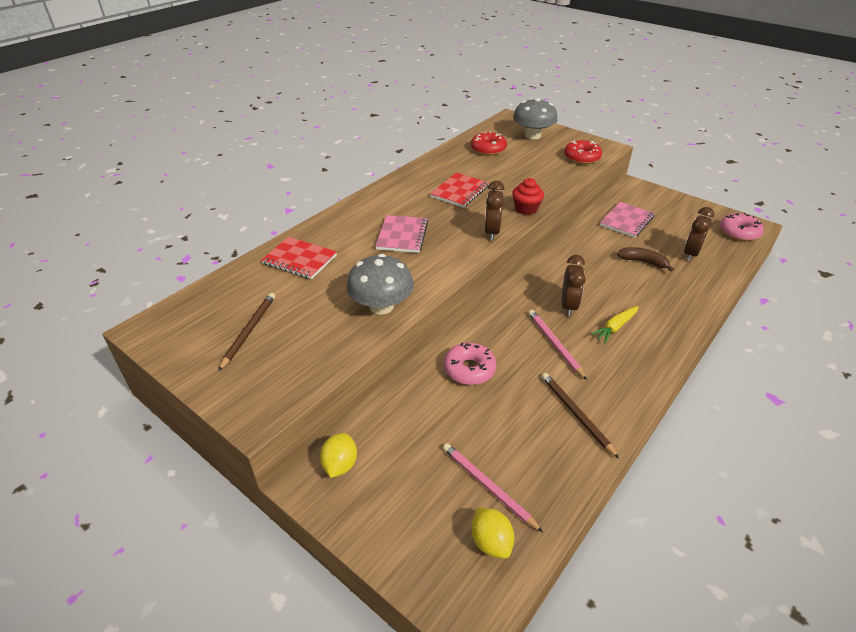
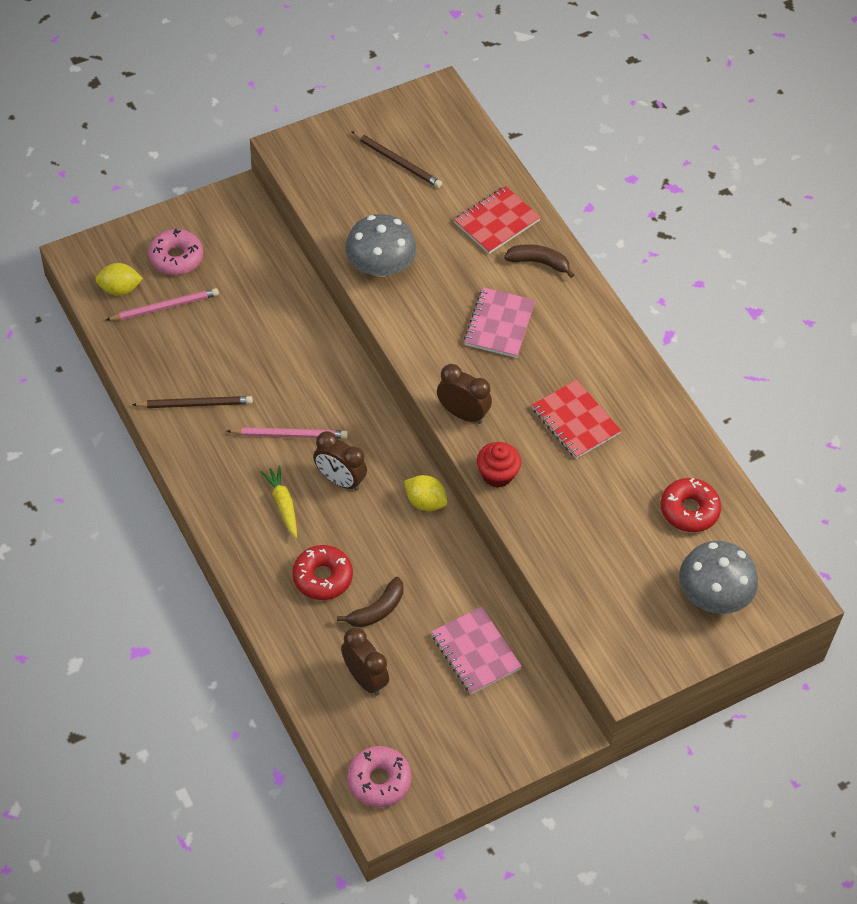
camera: 110 degrees right, 15 degrees up
yellow lemon [320,433,357,478] -> yellow lemon moved to [404,475,447,511]
pink notebook [375,215,428,253] -> pink notebook turned 75 degrees clockwise [464,287,535,358]
pink donut [444,342,497,385] -> pink donut moved to [148,229,203,275]
red donut [564,140,602,164] -> red donut moved to [292,545,353,600]
none -> brown banana [504,244,574,278]

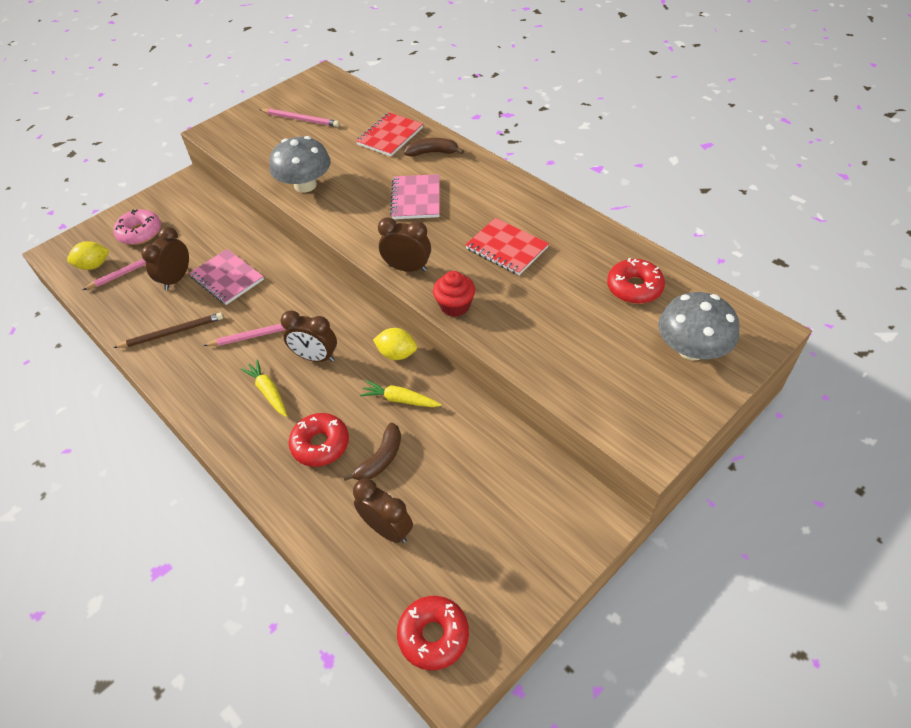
camera: 10 degrees left, 5 degrees down
pink donut [347,746,412,807] -> red donut [397,596,469,670]
brown pencil [351,131,442,188] -> pink pencil [259,108,339,127]
pink notebook [431,606,522,694] -> pink notebook moved to [189,249,264,305]
none -> brown clock [141,227,189,291]
none -> yellow carrot [360,380,442,407]

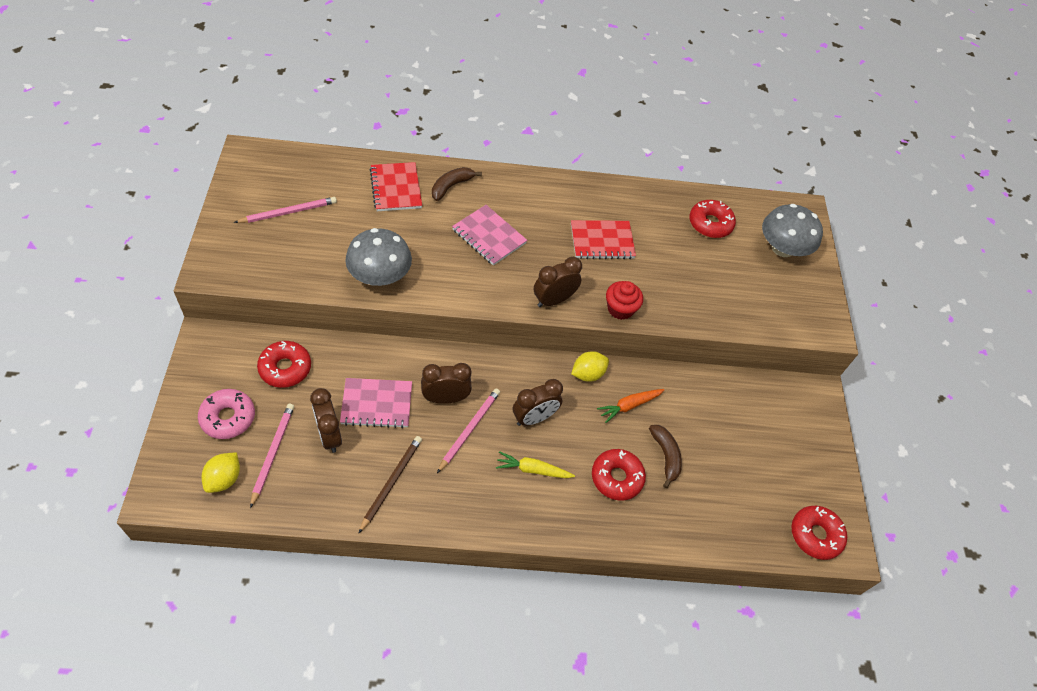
camera: 55 degrees left, 5 degrees up
brown clock [353,478,413,543] -> brown clock moved to [421,363,472,404]
yellow carrot [360,380,442,407] -> orange carrot [597,389,664,423]
none -> red donut [257,341,311,388]

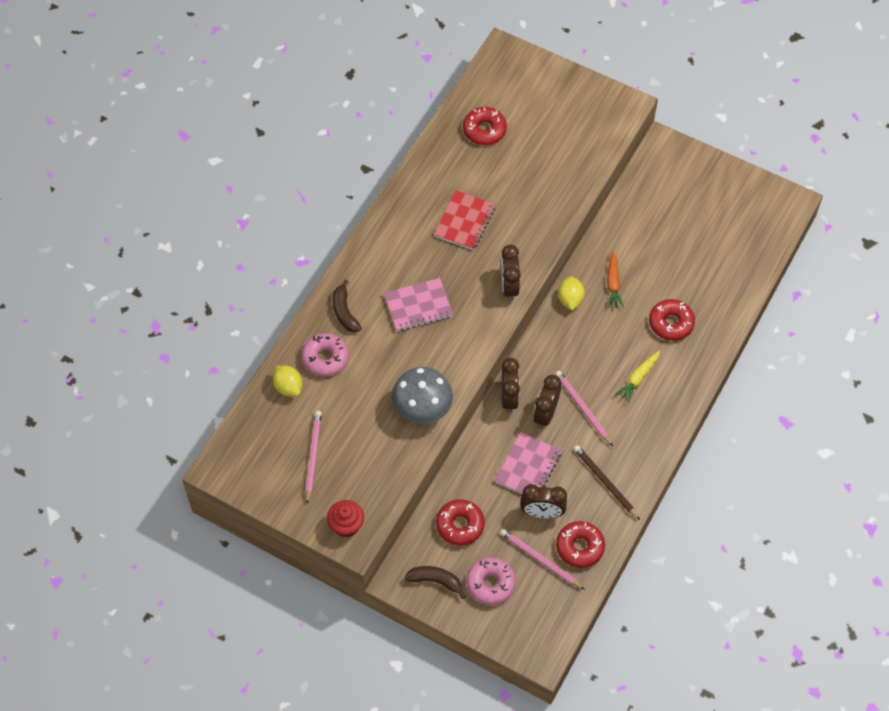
camera: 55 degrees left, 5 degrees up
yellow lemon [202,452,240,493] -> yellow lemon moved to [273,365,303,397]
red notebook [370,162,422,211] -> pink donut [301,333,349,376]
brown clock [513,379,563,426] -> brown clock moved to [502,358,520,413]
red cupcake [606,281,643,320] -> red cupcake moved to [327,500,364,537]
brown banana [649,425,682,488] -> brown banana moved to [404,566,466,599]
grey mushroom [762,204,823,257] -> none
red donut [792,506,847,560] -> red donut moved to [556,521,605,568]

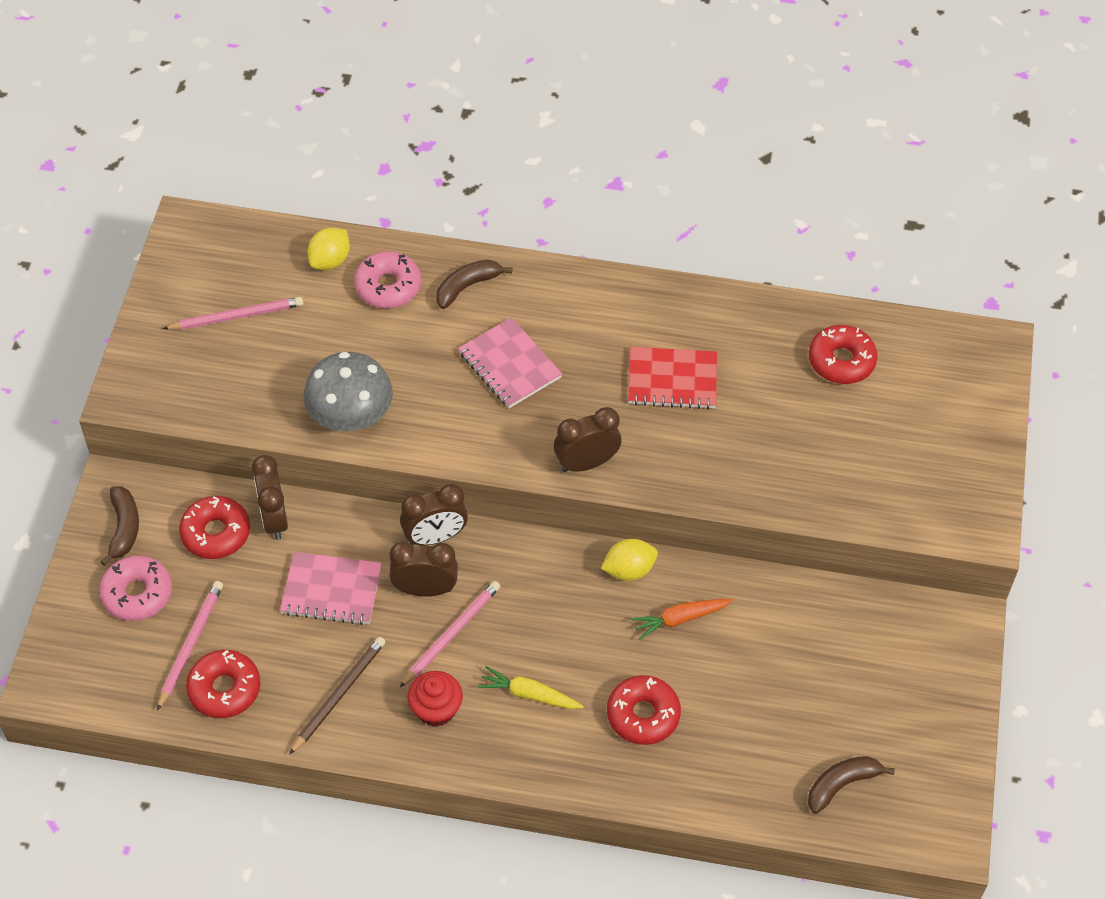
camera: 70 degrees right, 5 degrees down
red cupcake [327,500,364,537] -> red cupcake moved to [408,671,463,727]
brown clock [520,484,567,518] -> brown clock moved to [252,455,288,540]
none -> brown banana [808,756,895,814]

